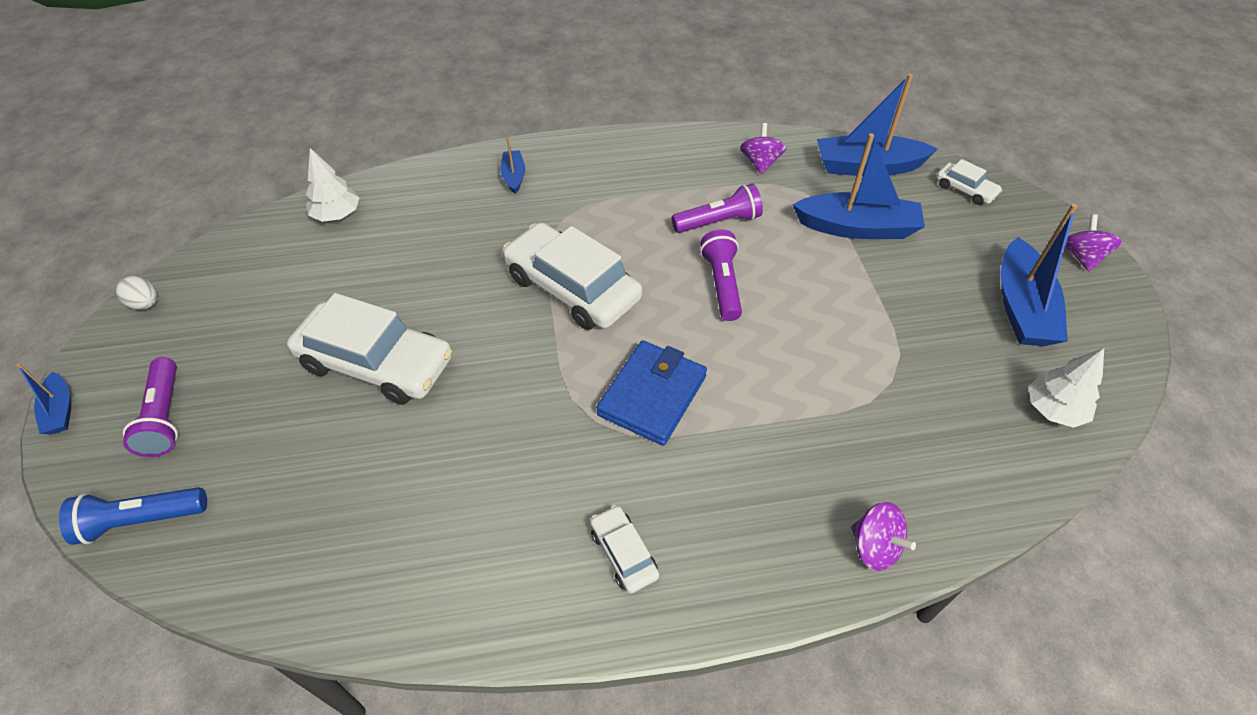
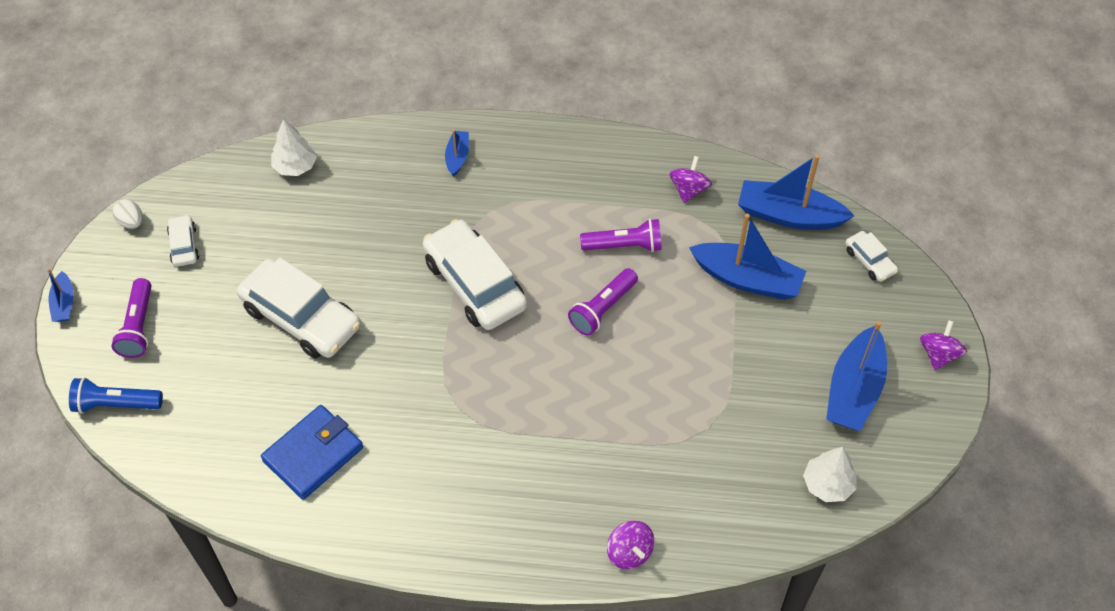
camera: 15 degrees right, 5 degrees up
white car [590,505,659,594] -> white car moved to [167,215,199,267]
blue wallet [596,340,707,446] -> blue wallet moved to [261,405,363,500]
purple flashlight [700,230,742,321] -> purple flashlight turned 150 degrees counterclockwise [568,268,638,336]

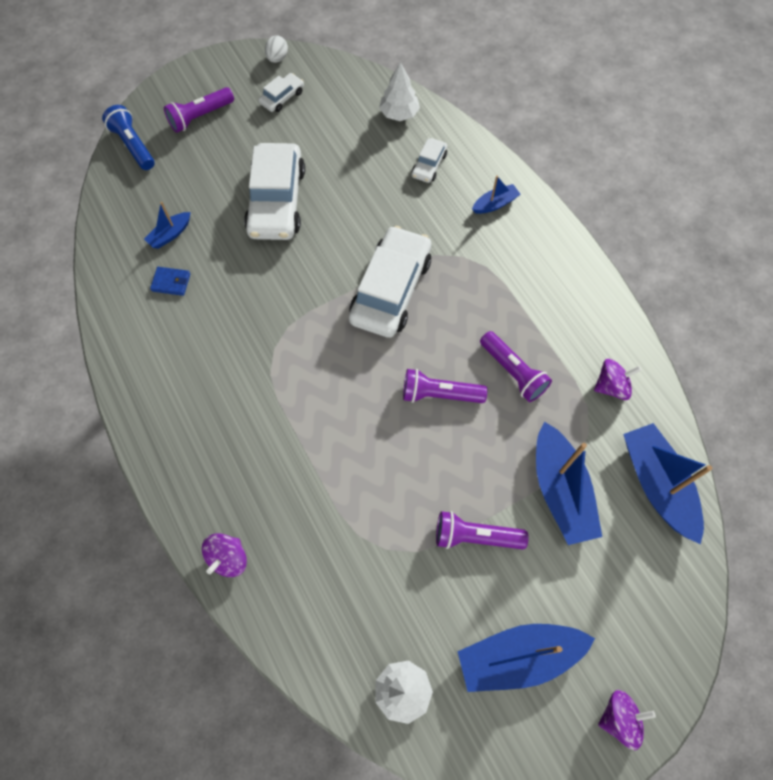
camera: 55 degrees right, 10 degrees up
blue boat [47,268,74,322] -> blue boat moved to [144,202,191,249]
blue wallet [261,405,363,500] -> blue wallet [150,267,191,296], size x0.49
white car [845,231,898,282] -> white car moved to [412,138,448,183]
none -> purple flashlight [436,511,528,549]

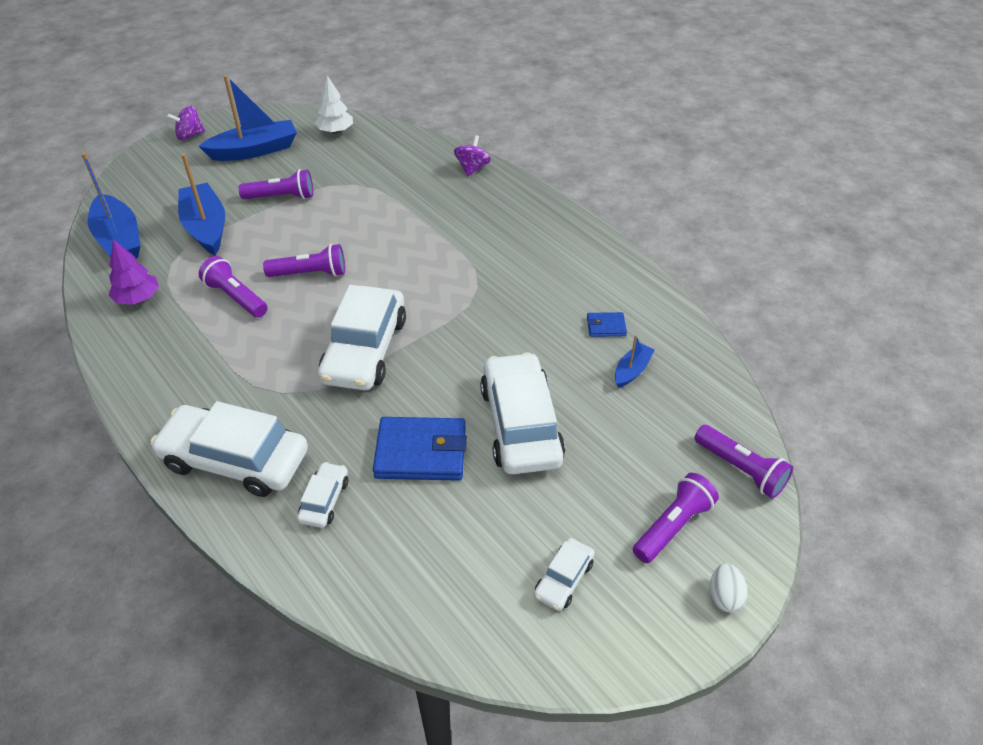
camera: 170 degrees right, 20 degrees down
blue flashlight [102,105,155,170] -> purple flashlight [695,425,793,498]
white egg [265,35,288,63] -> white egg moved to [709,563,748,613]
white tree [379,62,420,121] -> none
blue boat [472,176,521,214] -> white car [150,401,308,497]
purple spinning top [594,359,641,400] -> purple tree [109,239,159,305]
none -> blue wallet [373,417,467,481]

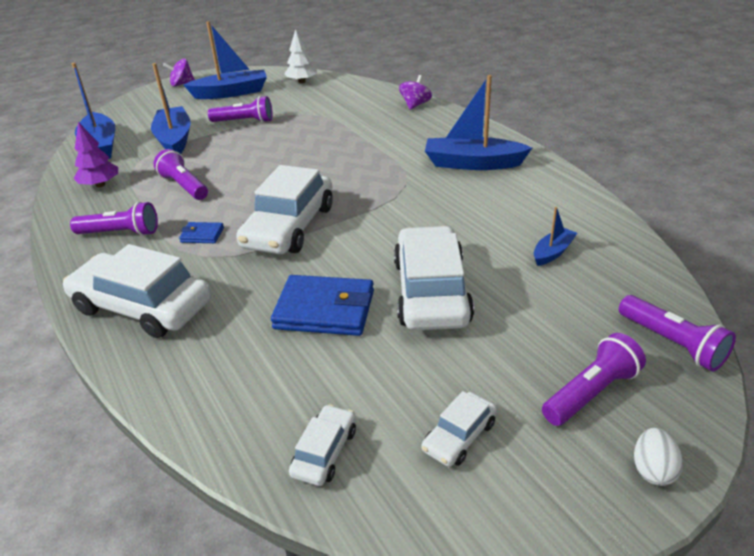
camera: 10 degrees right, 10 degrees down
purple flashlight [263,244,345,277] -> purple flashlight moved to [70,202,158,236]
white car [297,462,348,528] -> white car moved to [289,404,356,486]
blue wallet [587,312,627,337] -> blue wallet moved to [179,222,224,243]
none -> blue boat [425,75,532,170]

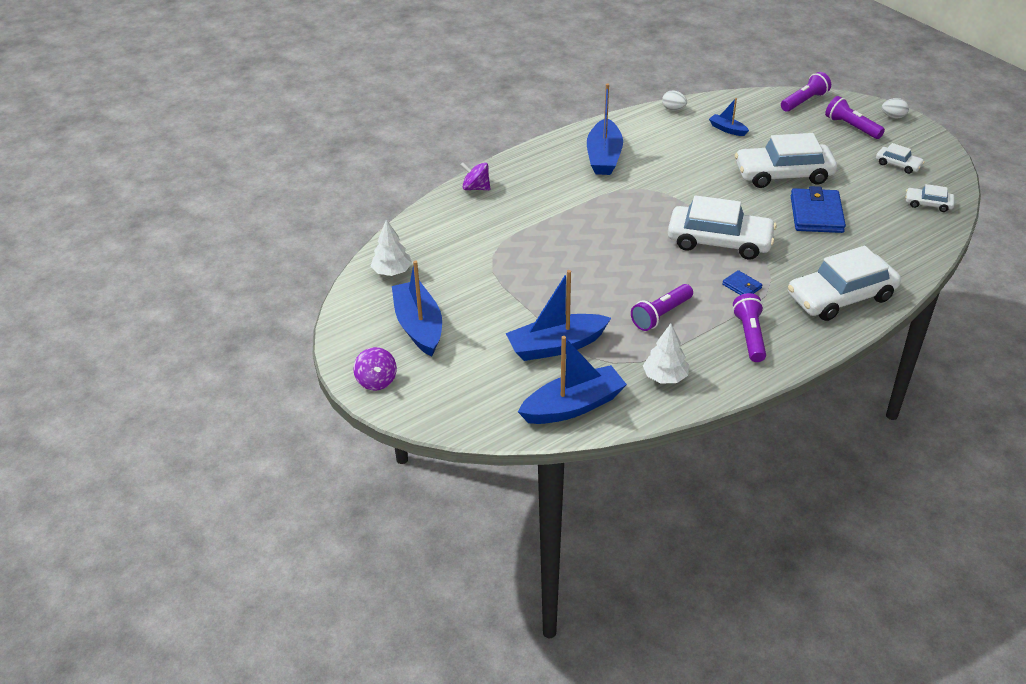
camera: 95 degrees left, 5 degrees up
white car [63,244,211,338] -> white car turned 45 degrees clockwise [788,246,901,321]
purple tree [74,122,118,187] -> white tree [643,324,689,383]
blue wallet [179,222,224,243] -> blue wallet turned 45 degrees counterclockwise [722,270,762,295]
purple flashlight [208,96,273,123] -> none
none -> white egg [662,91,687,110]

